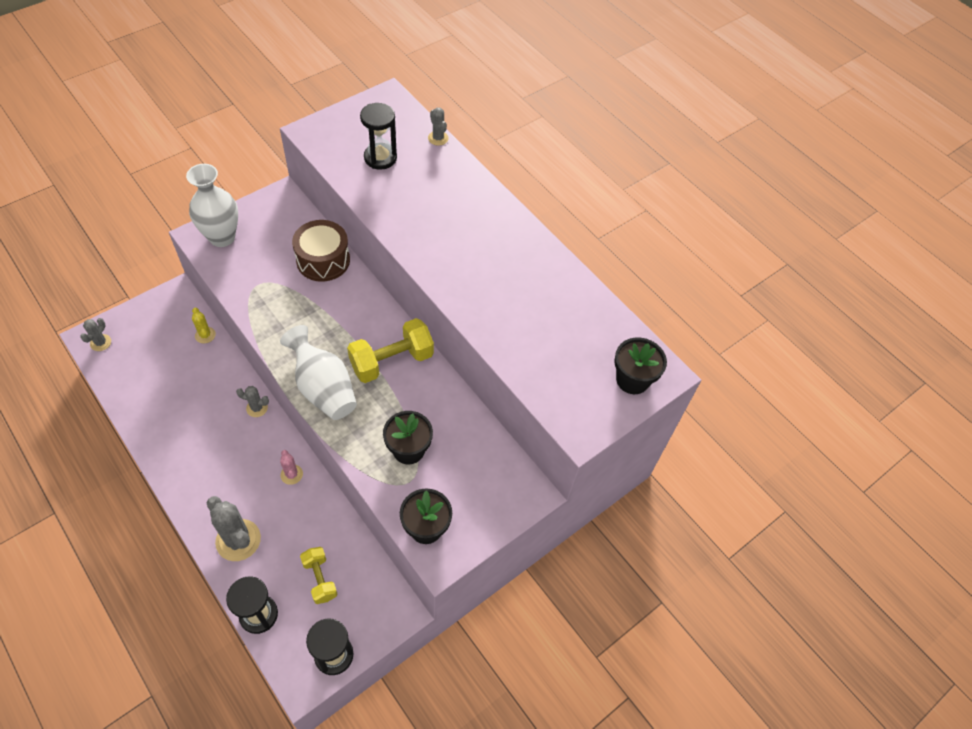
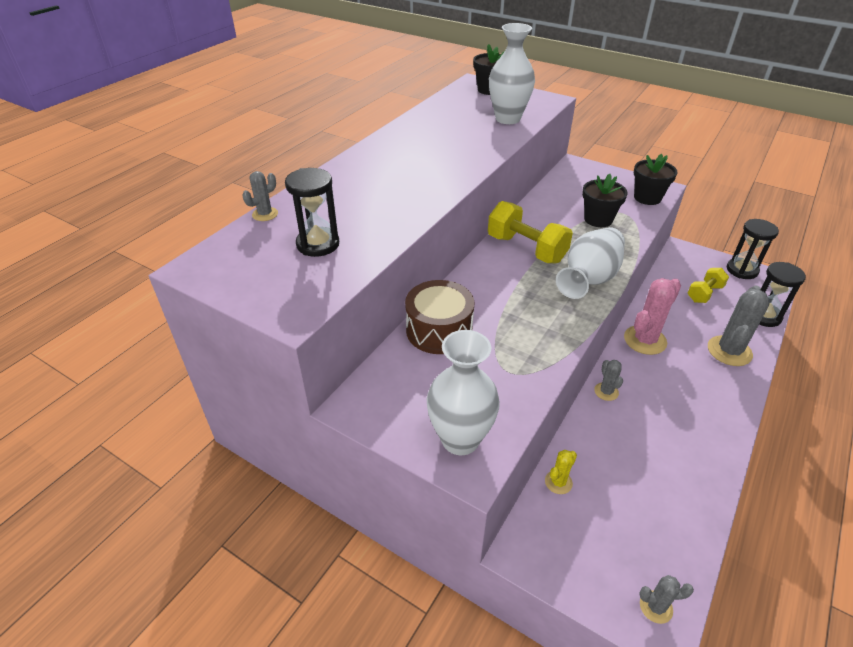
camera: 105 degrees left, 15 degrees down
pink cactus [280,450,303,485] -> pink cactus [624,278,681,355], size x1.90
none -> white vase [489,23,535,124]

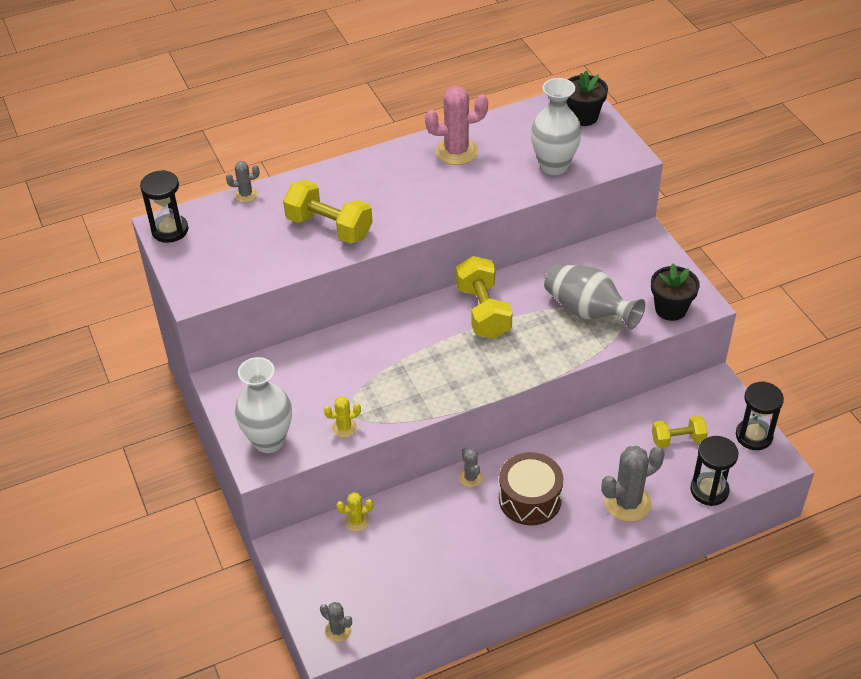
camera: 35 degrees right, 5 degrees up
black hourglass [285,168,339,257] -> black hourglass moved to [140,170,188,243]
brown drum [405,280,475,354] -> brown drum moved to [499,452,563,525]
white vase [556,227,625,299] -> none
black flower pot [582,174,628,227] -> grey vase [544,264,645,330]
grey cactus [594,360,623,401] -> grey cactus turned 45 degrees counterclockwise [459,447,483,487]
pink cactus [624,278,681,355] -> pink cactus moved to [425,86,488,165]
none -> yellow dumbbell [283,180,373,244]
none -> yellow cactus [324,396,361,438]

